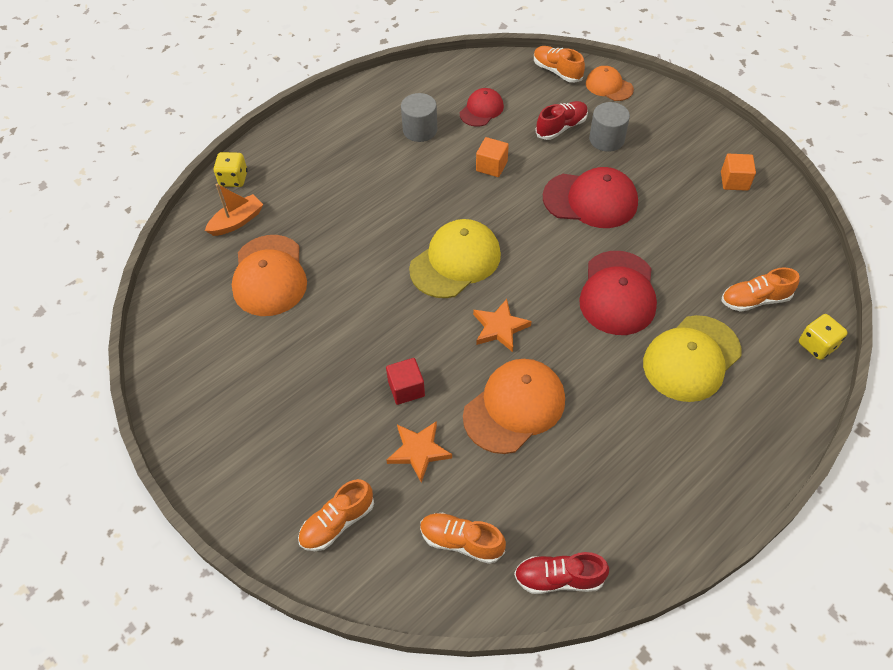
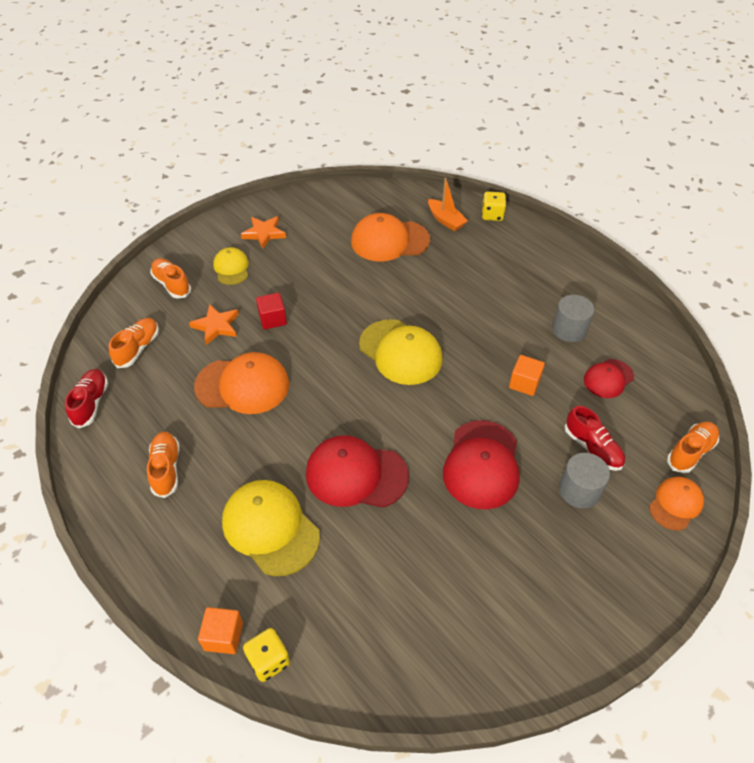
camera: 90 degrees right, 5 degrees down
red cap [460,88,504,127] -> red cap turned 105 degrees clockwise [584,359,634,398]
orange cap [463,359,565,454] -> orange cap turned 45 degrees counterclockwise [194,352,289,414]
orange star [473,299,532,352] -> orange star moved to [241,216,286,249]
orange cube [721,154,756,191] -> orange cube moved to [198,607,243,654]
orange shoe [722,267,800,312] -> orange shoe moved to [147,432,180,498]
none -> yellow cap [213,247,249,285]

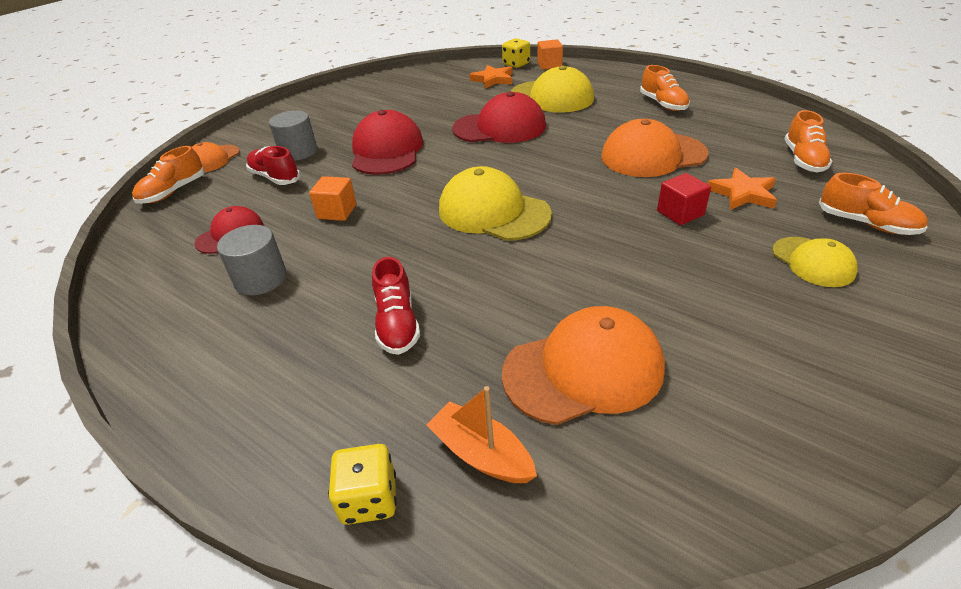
camera: 170 degrees right, 10 degrees down
red shoe [65,369,108,428] -> red shoe moved to [372,257,420,355]
orange star [241,216,286,249] -> orange star moved to [469,65,513,89]

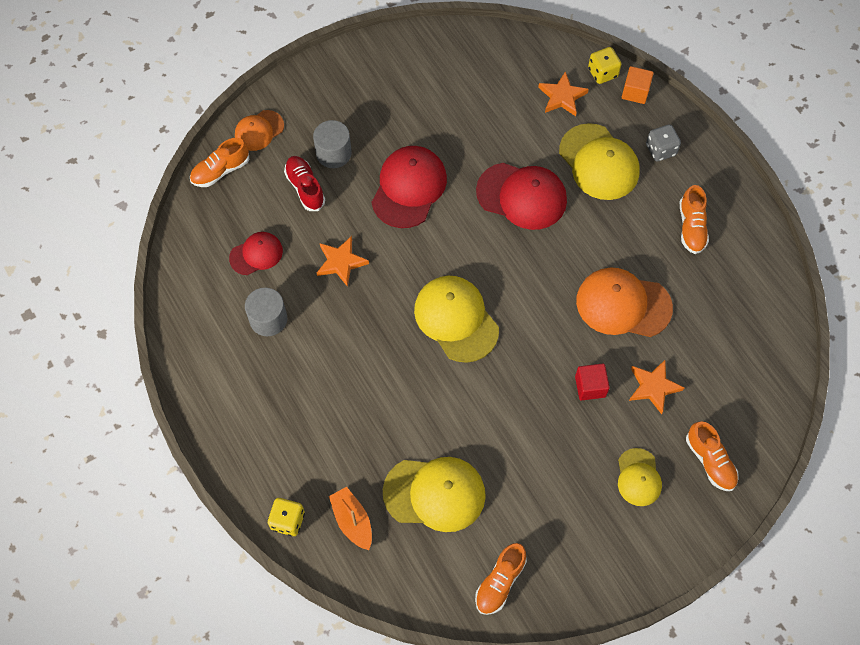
camera: 20 degrees right, 25 degrees up
orange cube [309,176,356,221] -> orange star [317,236,369,287]
red shoe [372,257,420,355] -> none
orange cap [502,306,665,425] -> yellow cap [383,457,486,532]
orange shoe [785,110,832,172] -> orange shoe moved to [475,543,527,615]
none -> grey dice [646,124,681,161]

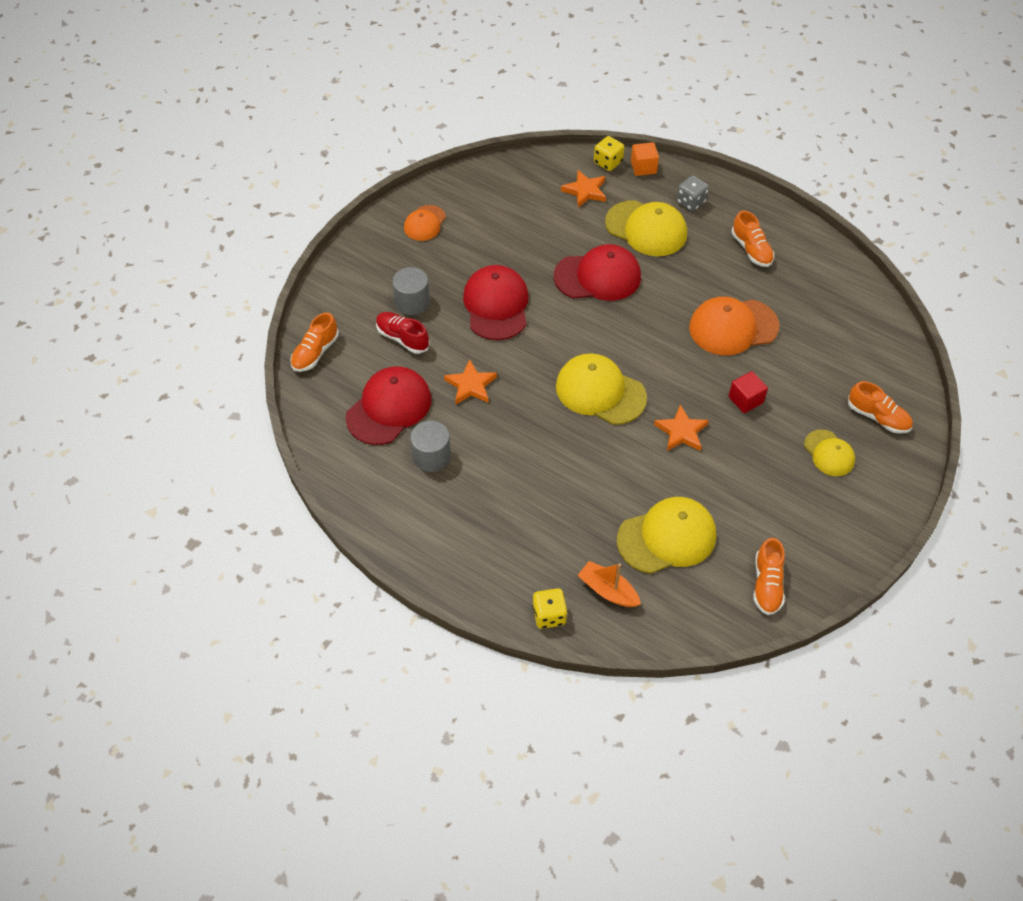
camera: 25 degrees left, 10 degrees down
red cap [229,232,283,275] -> red cap [345,367,431,445], size x1.72
orange cap [235,110,284,151] -> orange cap moved to [404,205,446,241]
orange star [629,360,684,414] -> orange star moved to [654,405,709,451]

